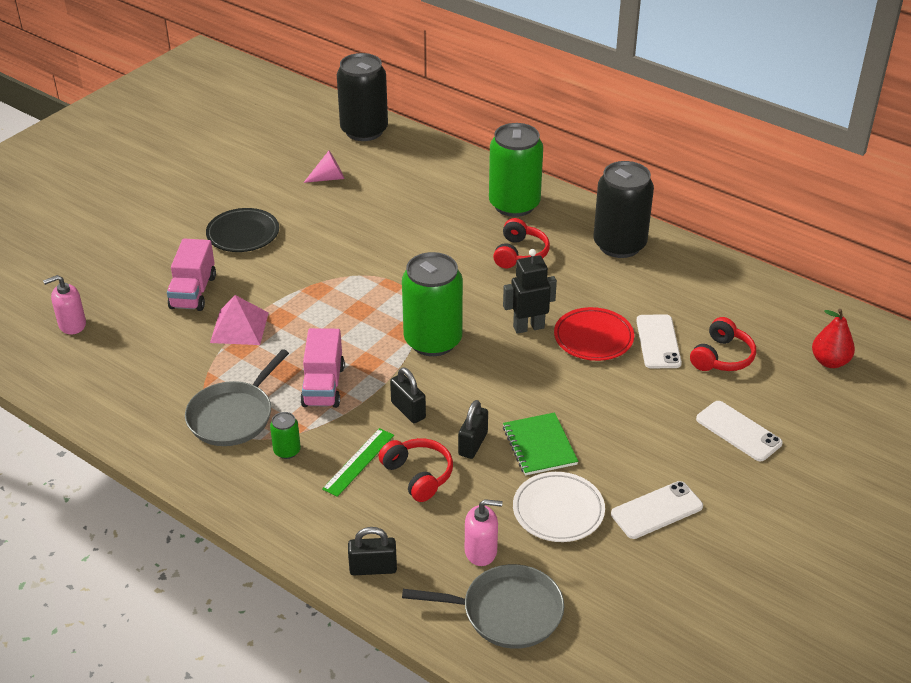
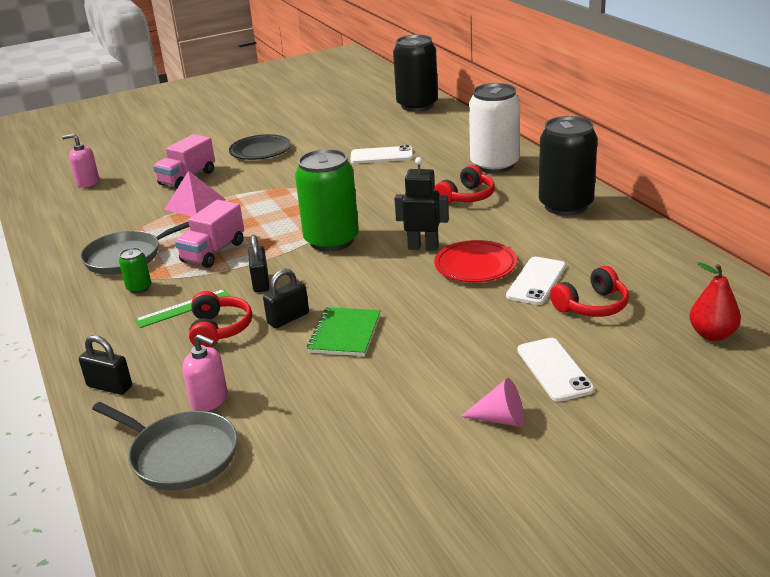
camera: 30 degrees right, 10 degrees down
pink cone [303,151,345,183] -> pink cone moved to [461,378,524,427]
green can [489,123,543,217] -> white can [469,83,520,173]
white plate [513,472,605,542] -> none
white phone [611,481,703,539] -> white phone moved to [350,145,413,163]

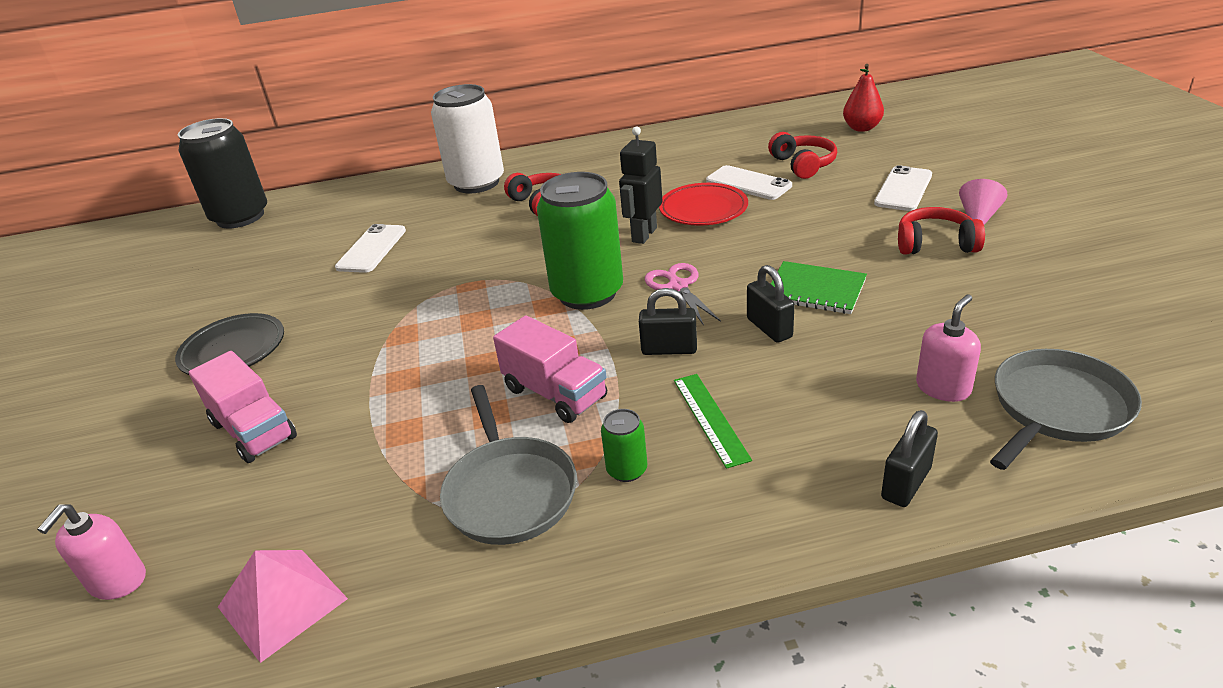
camera: 75 degrees left, 5 degrees up
pink pyramid [164,171,226,216] -> pink pyramid moved to [218,550,348,663]
red headphones [189,291,252,347] -> red headphones moved to [898,207,985,255]
white phone [517,338,595,402] -> white phone turned 60 degrees counterclockwise [874,165,932,211]
black can [539,116,598,216] -> none
none -> pink scissors [645,263,721,326]

